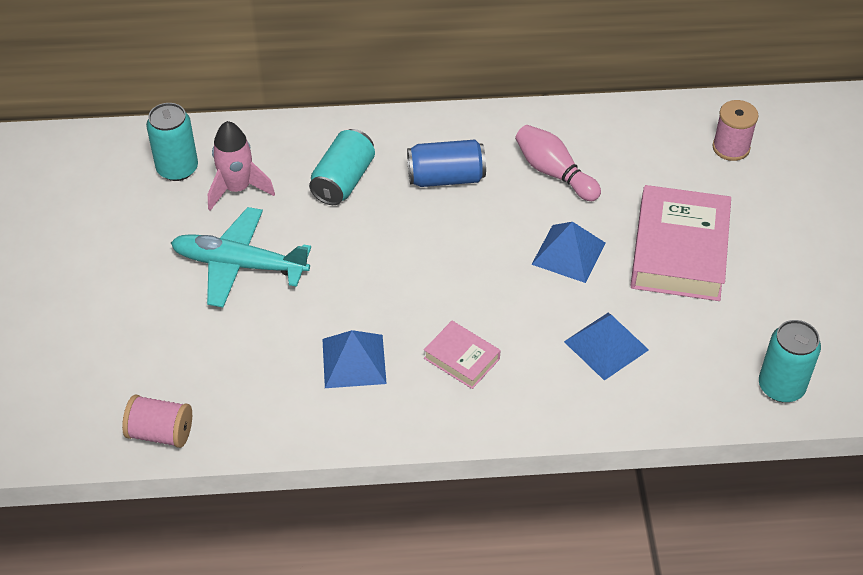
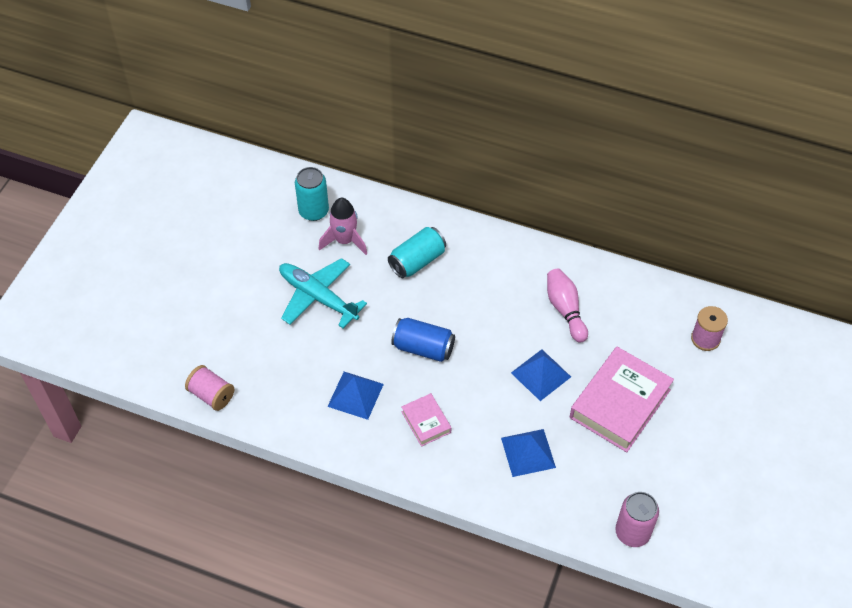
camera: 25 degrees right, 5 degrees up
blue can [407,140,486,187] -> blue can moved to [391,318,455,362]
turquoise can [759,320,821,402] -> pink can [615,492,659,547]

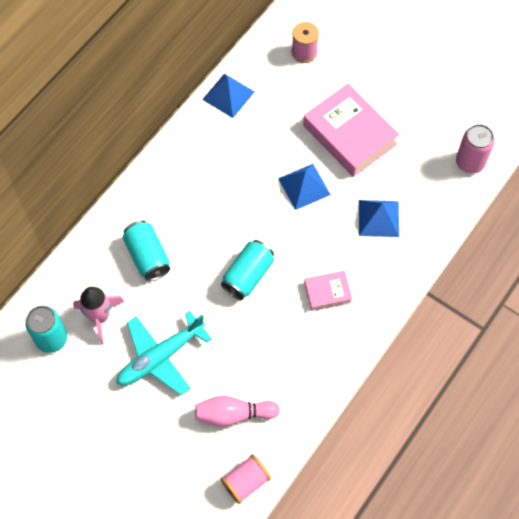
camera: 75 degrees left, 10 degrees up
blue pyramid [327,372,384,420] -> blue pyramid moved to [202,74,255,118]
blue can [391,318,455,362] -> turquoise can [221,240,274,300]
pink bowling pin [547,269,588,343] -> pink bowling pin moved to [195,396,280,427]

